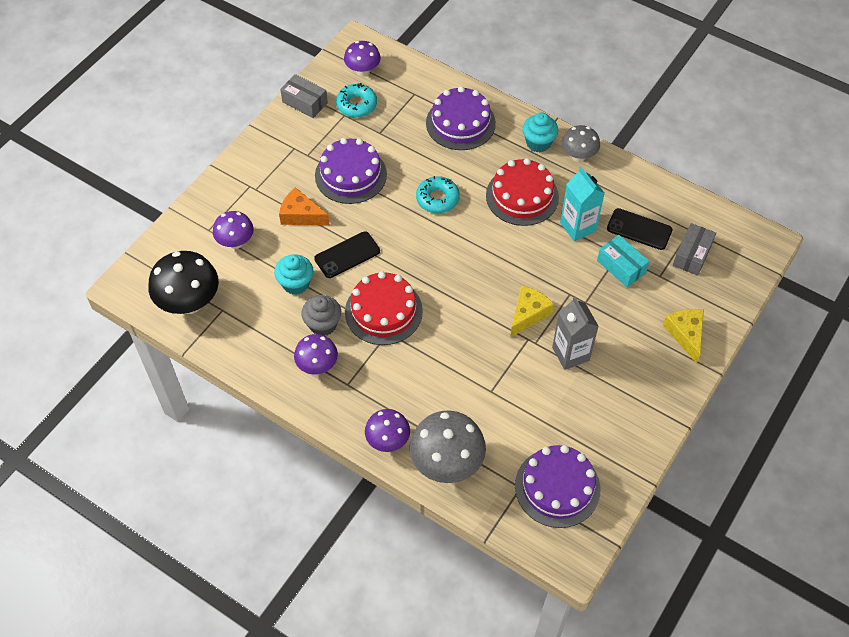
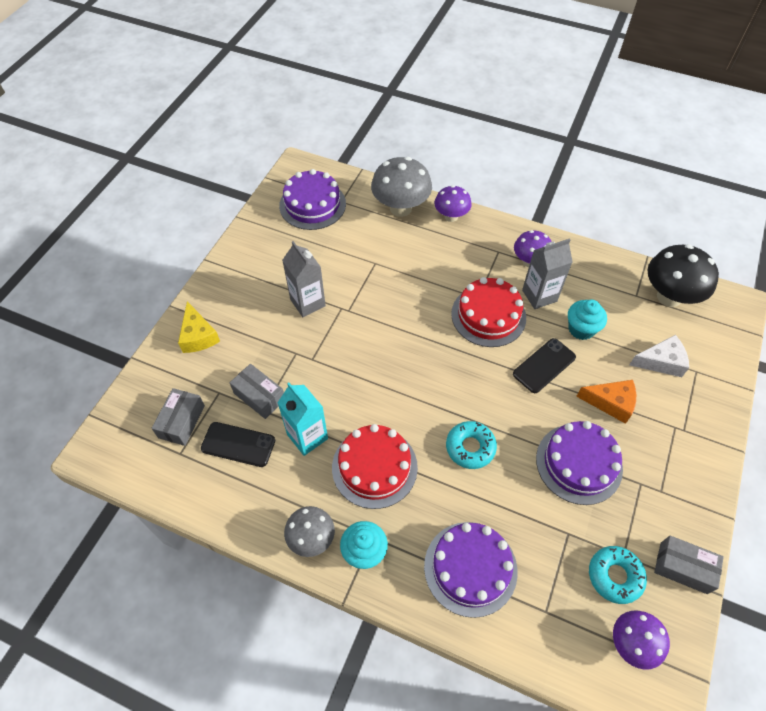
camera: 170 degrees right, 0 degrees up
purple mushroom [213,211,254,249] -> white cheese [629,335,689,377]
grey cupcake [301,295,341,336] -> grey carton [522,238,572,309]
yellow cheese [510,285,554,337] -> none
turquoise box [597,235,650,287] -> grey box [230,364,284,419]

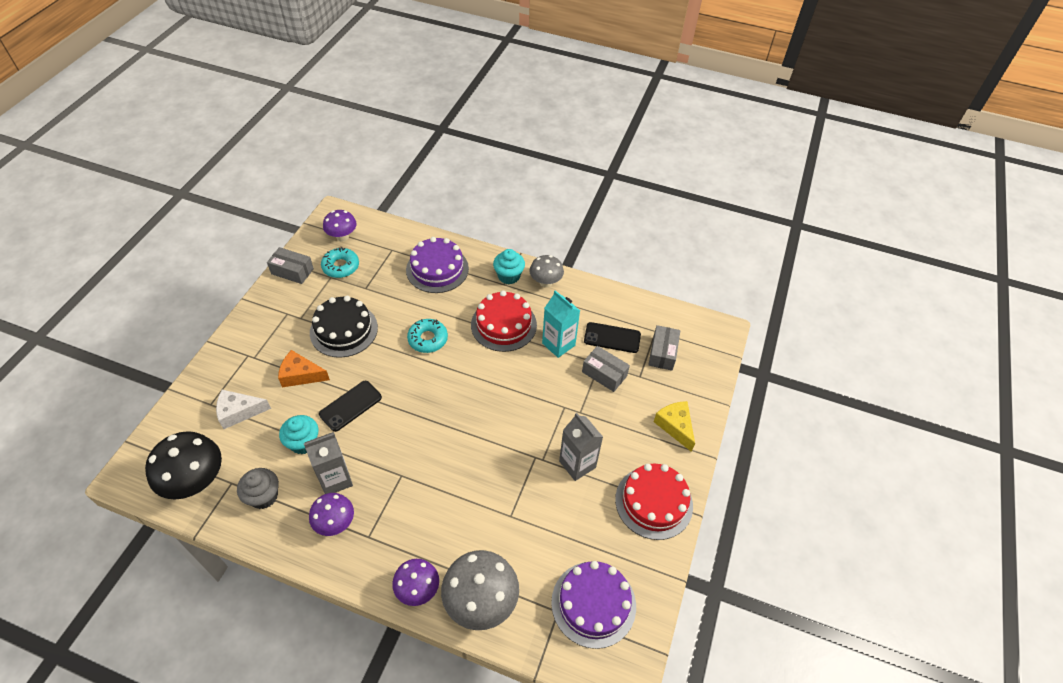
camera: 175 degrees right, 5 degrees down
red cake [451,277,526,347] -> red cake moved to [615,464,693,540]
purple cake [536,421,623,505] -> black cake [310,296,378,358]
none -> grey cupcake [237,468,279,509]

